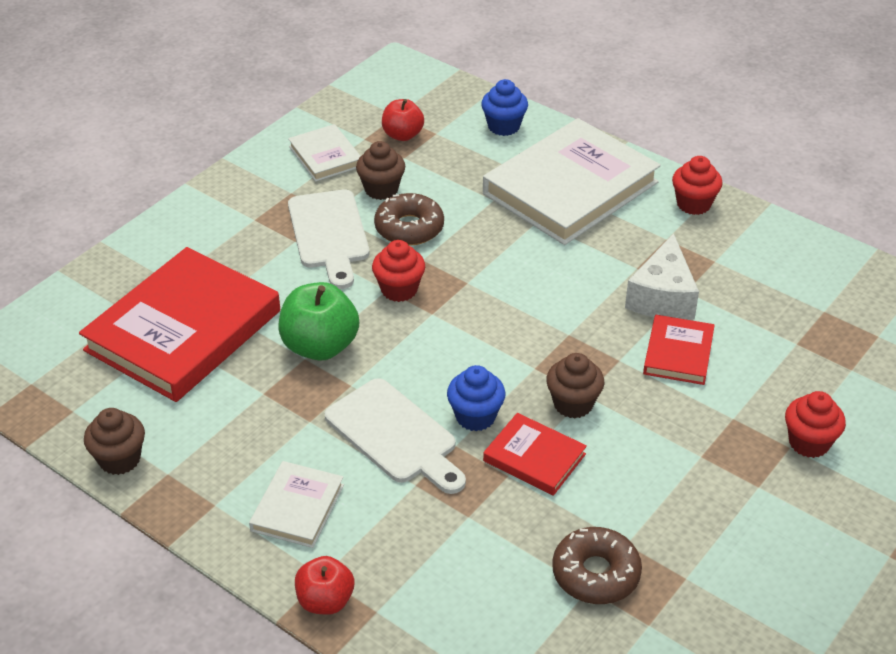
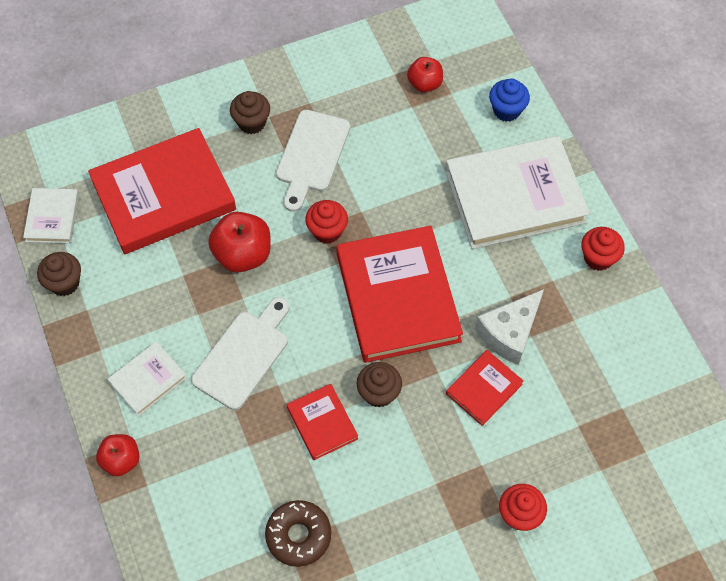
camera: 30 degrees right, 20 degrees up
green apple [279,282,359,361] -> red apple [208,212,271,273]
white book [288,124,361,182] -> white book moved to [23,188,79,244]
white cutting board [325,378,466,494] -> white cutting board turned 135 degrees counterclockwise [191,297,289,410]
brown cupcake [356,141,405,200] -> brown cupcake moved to [230,91,270,134]
brown donut [374,193,444,246] -> none
blue cupcake [447,365,506,431] -> none
none -> red book [336,226,463,363]

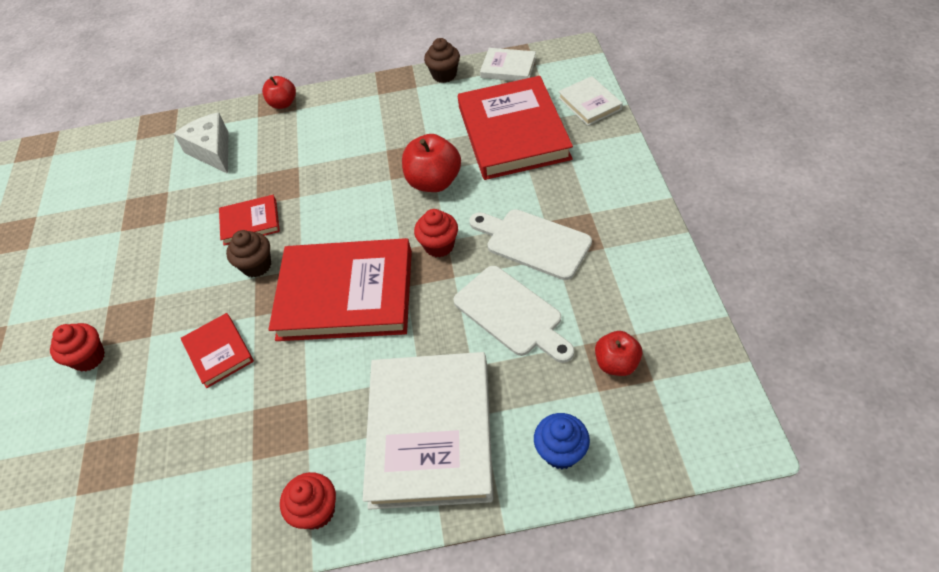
camera: 110 degrees right, 10 degrees down
white book [108,342,187,416] -> white book moved to [558,76,623,126]
white cutting board [191,297,289,410] -> white cutting board moved to [453,266,574,363]
brown cupcake [230,91,270,134] -> none
brown donut [265,500,331,567] -> none
white cheese [475,289,544,365] -> white cheese moved to [174,112,229,174]

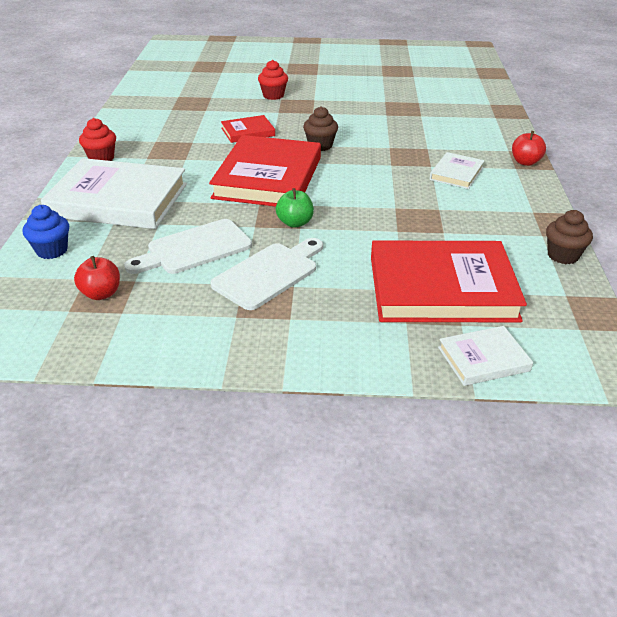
camera: 95 degrees right, 15 degrees down
white cheese [174,112,229,174] -> none
red book [219,195,280,246] -> none
red apple [402,134,461,192] -> none
red cupcake [414,209,458,258] -> green apple [276,188,314,228]
white book [480,48,536,81] -> white book moved to [430,152,485,189]

